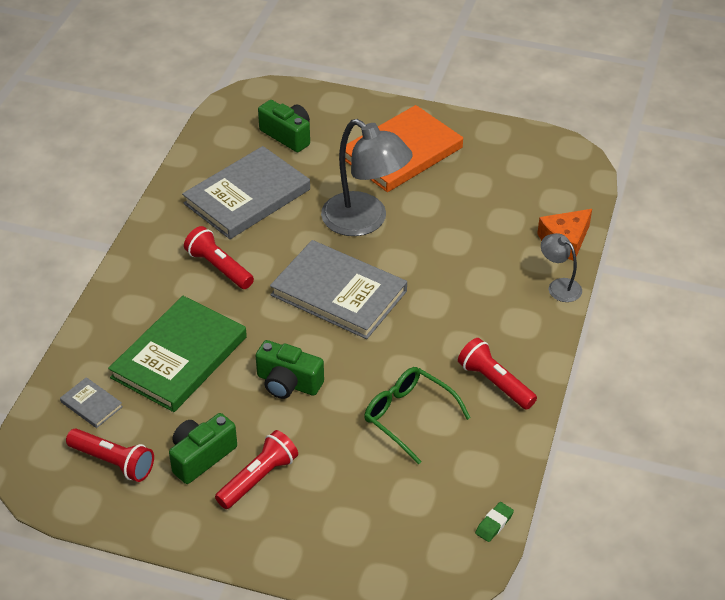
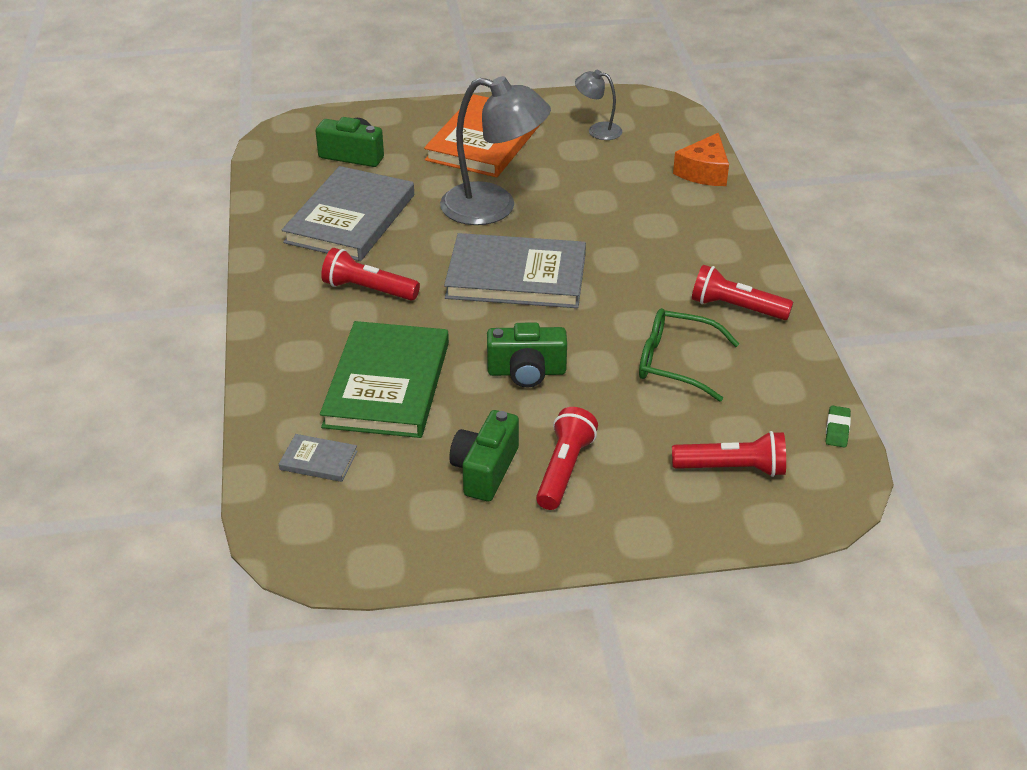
camera: 25 degrees left, 5 degrees down
red flashlight [66,428,154,482] -> red flashlight moved to [672,431,786,477]
grey lamp [541,233,582,302] -> grey lamp moved to [575,70,622,140]

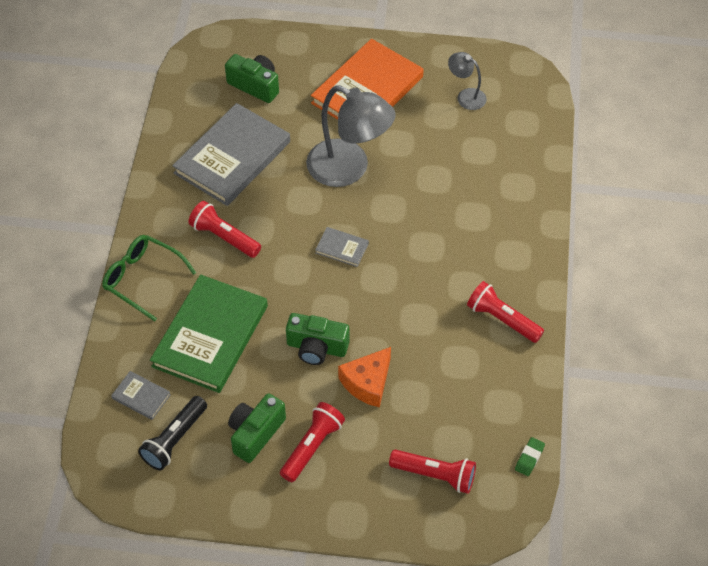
camera: 15 degrees right, 15 degrees up
grey book [444,233,586,308] -> grey book [315,227,369,267], size x0.43
green glasses [639,308,739,402] -> green glasses moved to [102,235,196,322]
orange cheese [673,133,729,186] -> orange cheese moved to [338,347,391,408]
none -> black flashlight [138,396,207,470]

